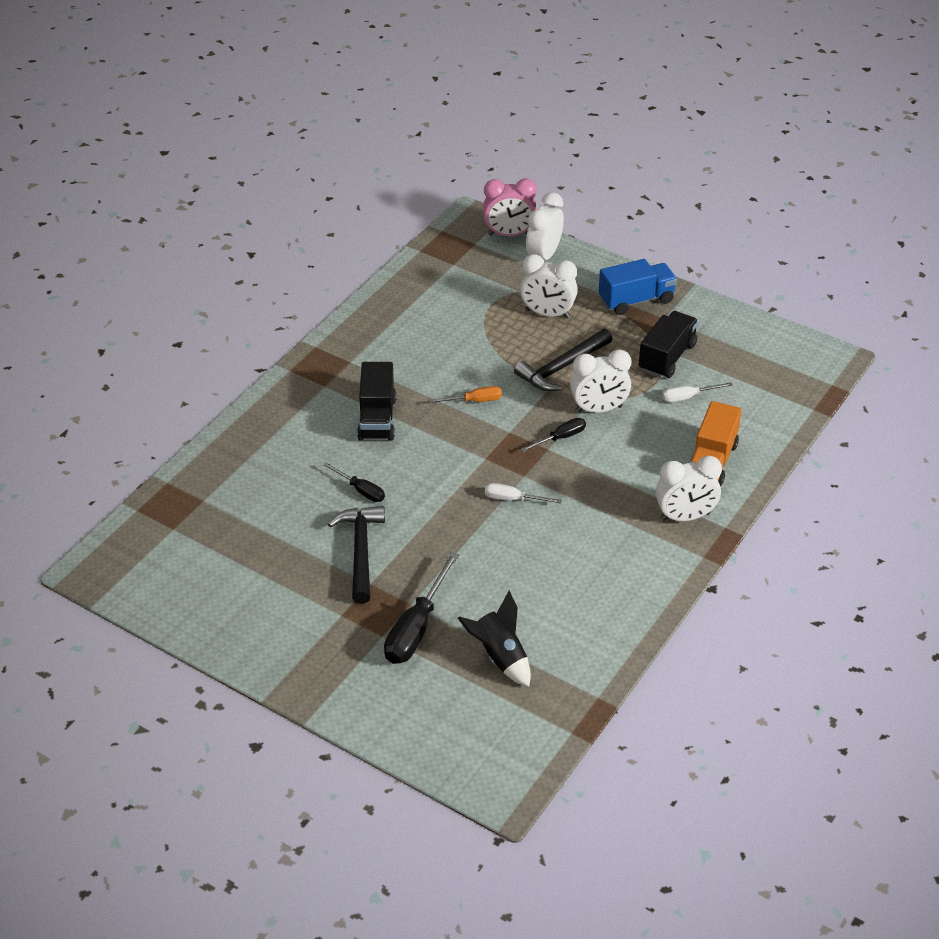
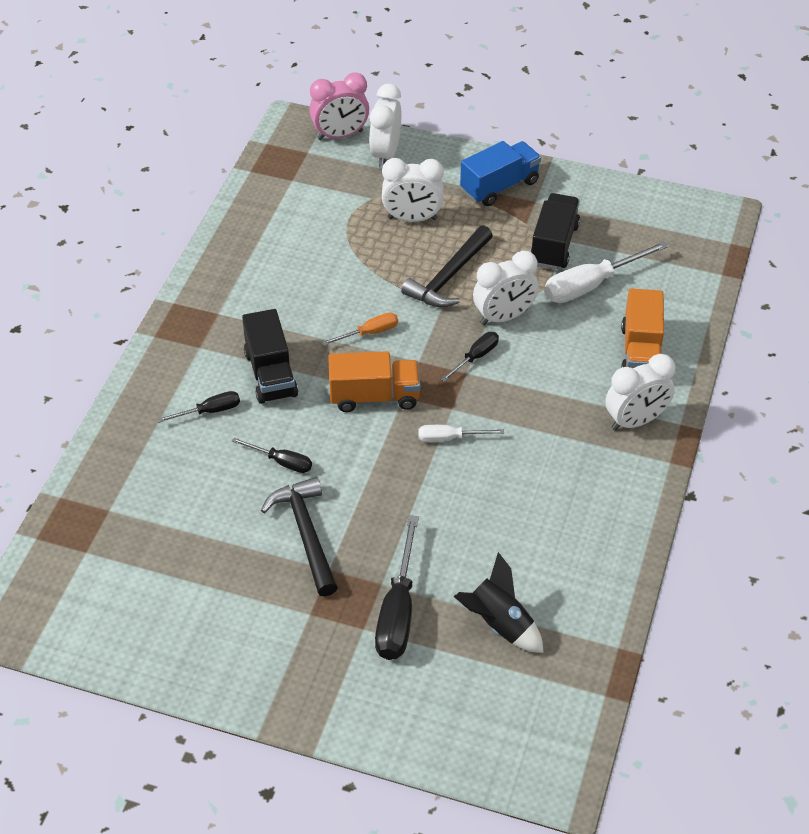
camera: 15 degrees left, 5 degrees up
white screwdriver [662,382,733,402] -> white screwdriver [544,241,669,303], size x1.81
none -> black screwdriver [157,391,240,423]
none -> orange truck [328,351,420,412]

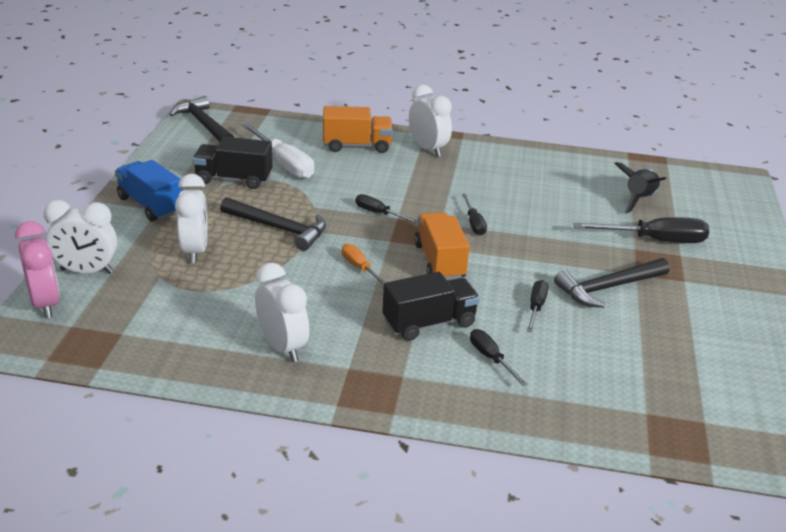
camera: 100 degrees left, 15 degrees down
white screwdriver [418,425,504,442] -> black screwdriver [462,194,487,235]
white clock [473,251,538,325] -> white clock moved to [255,263,310,362]
none -> black hammer [169,96,234,142]

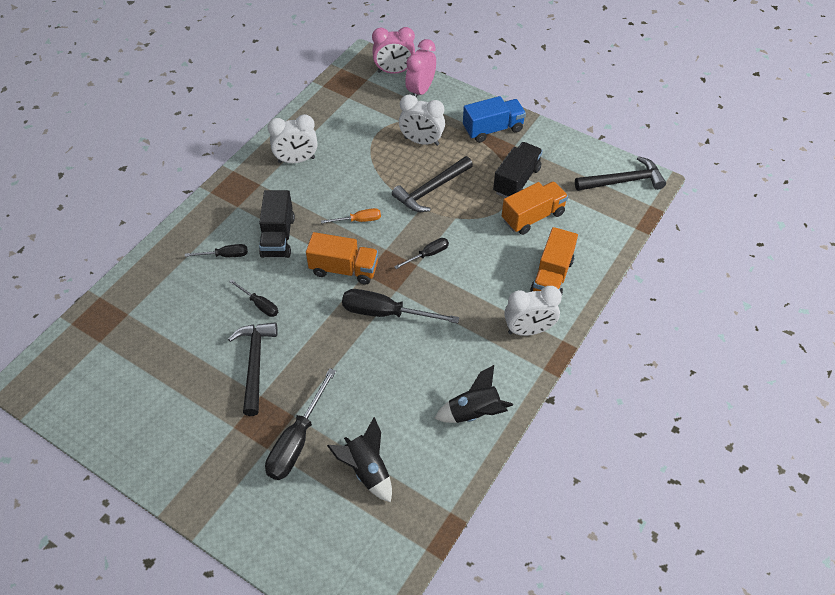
camera: 115 degrees right, 20 degrees up
white clock [43,200,117,274] -> pink clock [405,39,436,98]
white screwdriver [241,123,314,179] -> orange truck [502,181,568,235]
black screwdriver [462,194,487,235] -> black screwdriver [342,289,459,323], size x1.81
none -> black rocket [434,365,513,423]

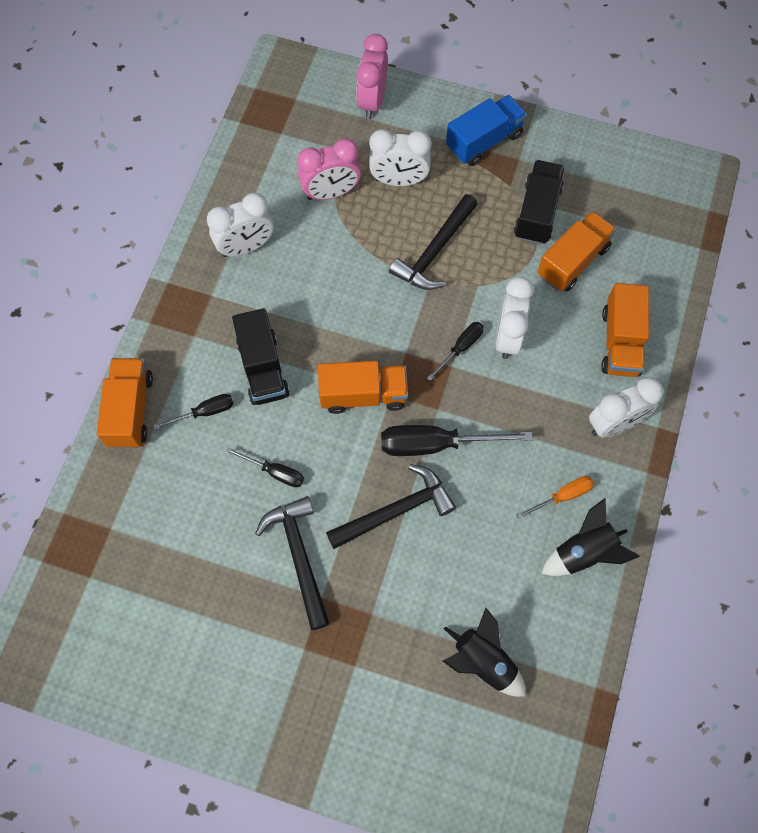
camera: 15 degrees left, 15 degrees up
black screwdriver [265,368,336,480] -> none
orange screwdriver [321,208,381,224] -> orange screwdriver moved to [517,476,594,519]
pink clock [372,27,415,74] -> pink clock moved to [297,138,361,200]
black hammer [575,156,666,191] -> black hammer moved to [326,464,456,549]
none -> orange truck [97,358,153,448]
none -> white clock [495,277,534,359]

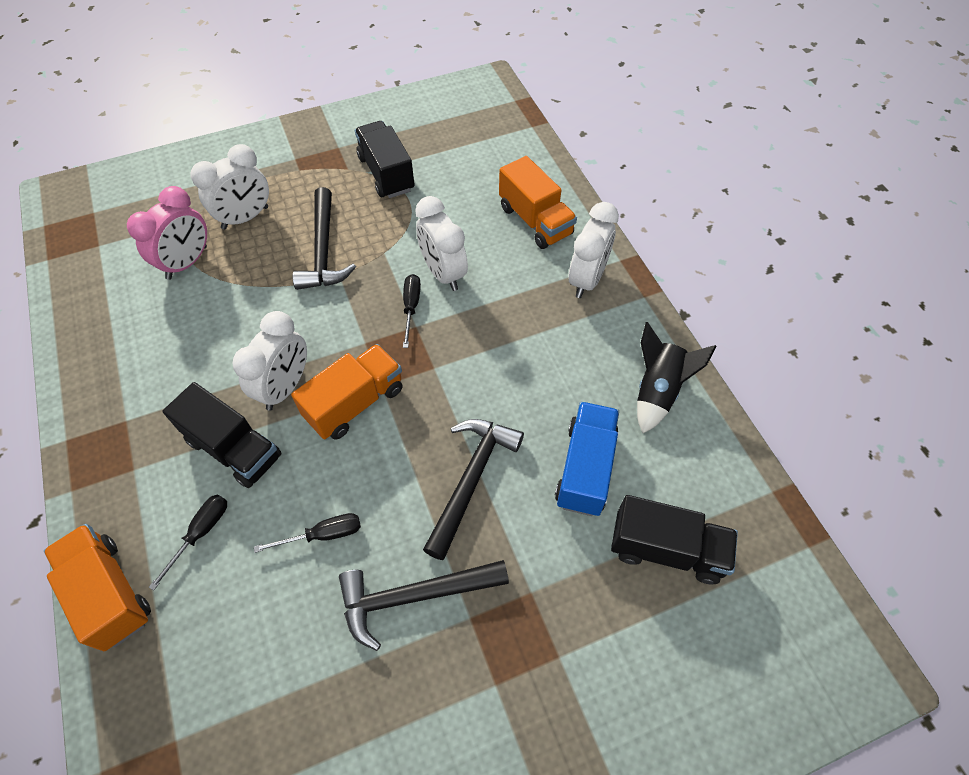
camera: 40 degrees left, 10 degrees down
white clock [207,193,274,257] -> white clock moved to [232,311,307,411]
black hammer [255,496,330,630] -> black hammer turned 45 degrees counterclockwise [339,560,509,651]
pink clock [356,34,388,119] -> none
black screwdriver [381,425,533,456] -> none
black rocket [443,608,526,697] -> black truck [611,495,738,584]
blue truck [446,95,527,166] -> blue truck moved to [555,402,619,516]
orange screwdriver [517,476,594,519] -> none
orange truck [538,211,616,292] -> none

